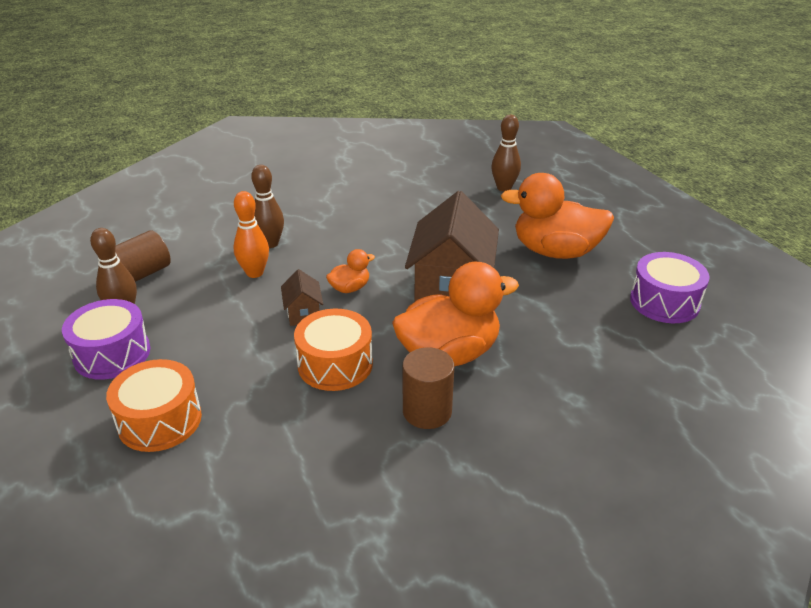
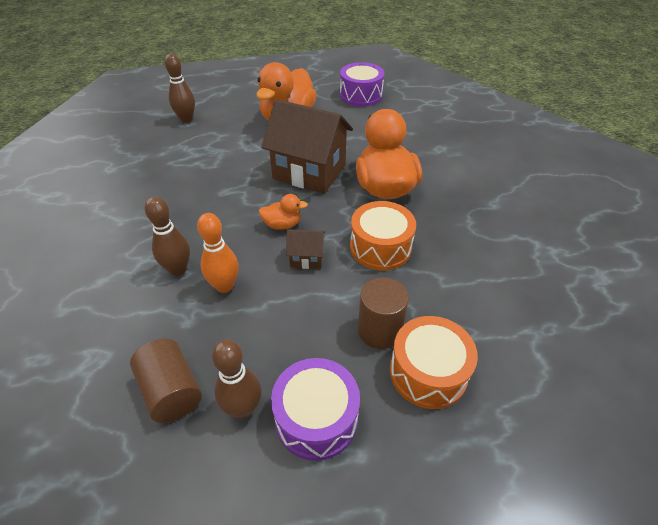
camera: 75 degrees left, 10 degrees up
orange duck [326,249,375,293] -> orange duck turned 105 degrees clockwise [259,194,308,230]
brown cylinder [403,347,454,429] -> brown cylinder moved to [358,277,409,349]

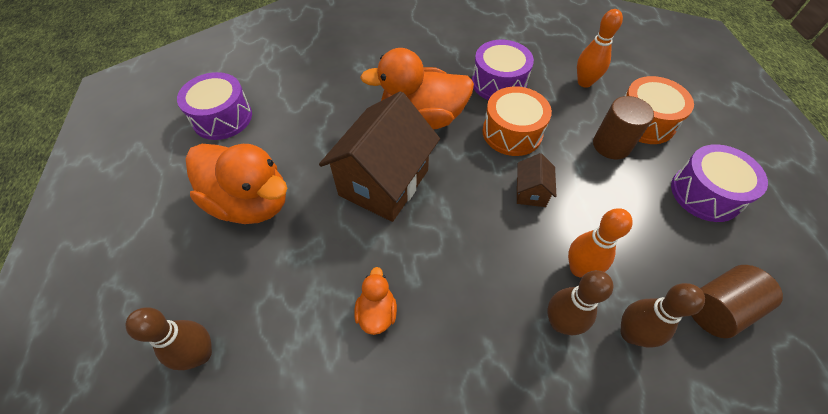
camera: 85 degrees left, 10 degrees up
brown bowling pin [212,339,261,419] -> brown bowling pin moved to [621,283,705,348]
orange duck [259,194,308,230] -> orange duck moved to [354,267,397,335]
none -> purple drum [472,40,534,100]
none -> orange bowling pin [577,9,623,88]

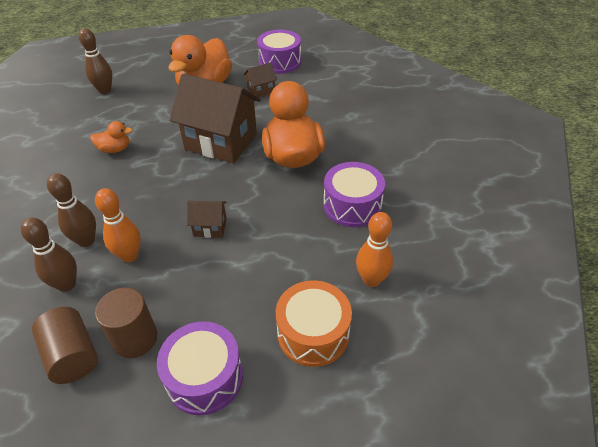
camera: 85 degrees right, 10 degrees down
orange drum [482,86,552,156] -> none
brown cylinder [593,96,654,159] -> brown cylinder moved to [95,288,157,358]
none -> brown house [244,62,277,97]

